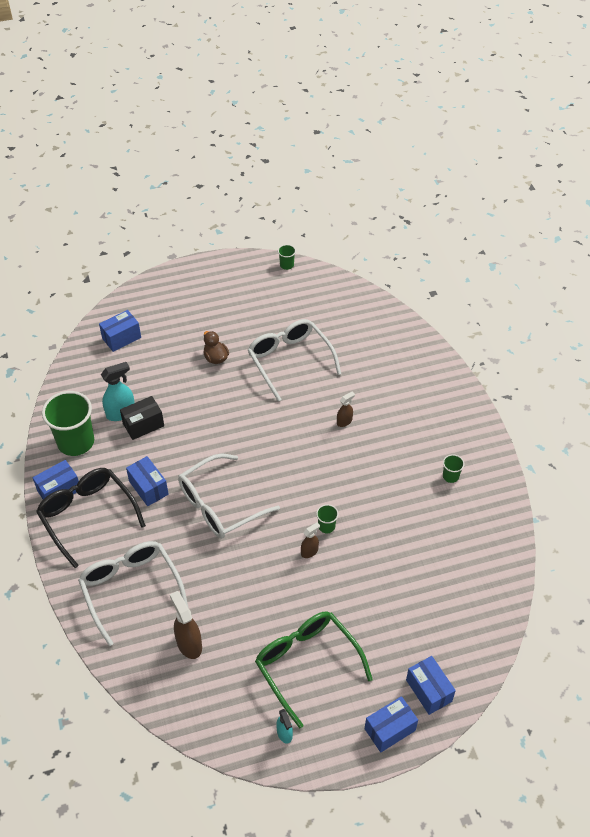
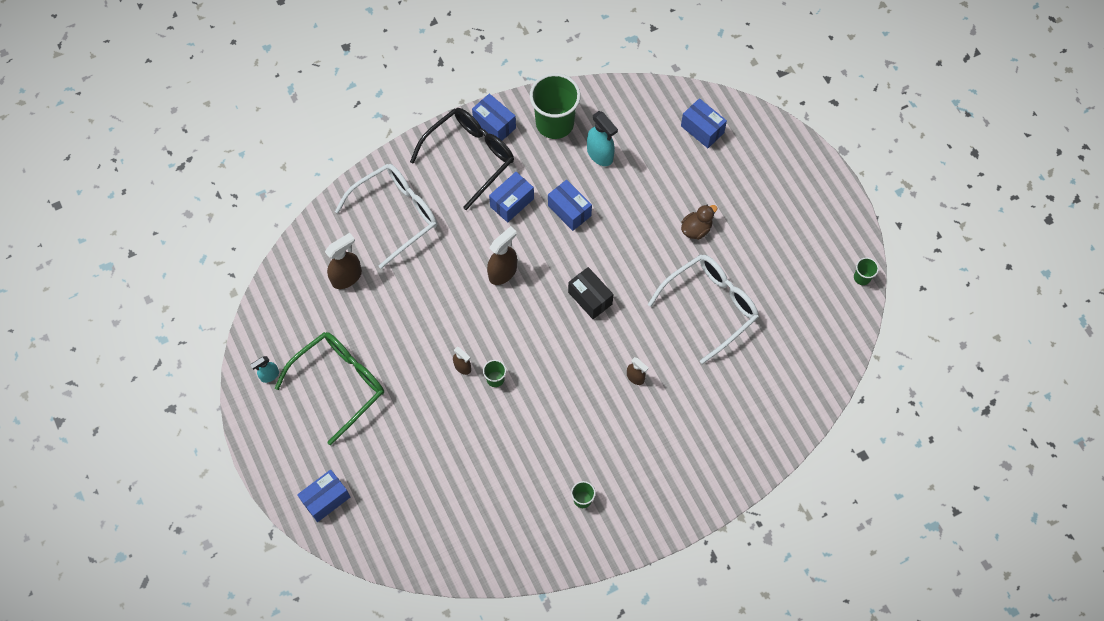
camera: 80 degrees right, 15 degrees up
black box [120,396,164,440] -> black box moved to [568,267,614,319]
white glasses [178,453,280,539] -> brown spray bottle [487,226,517,285]
blue box [365,696,418,753] -> blue box moved to [548,180,592,231]

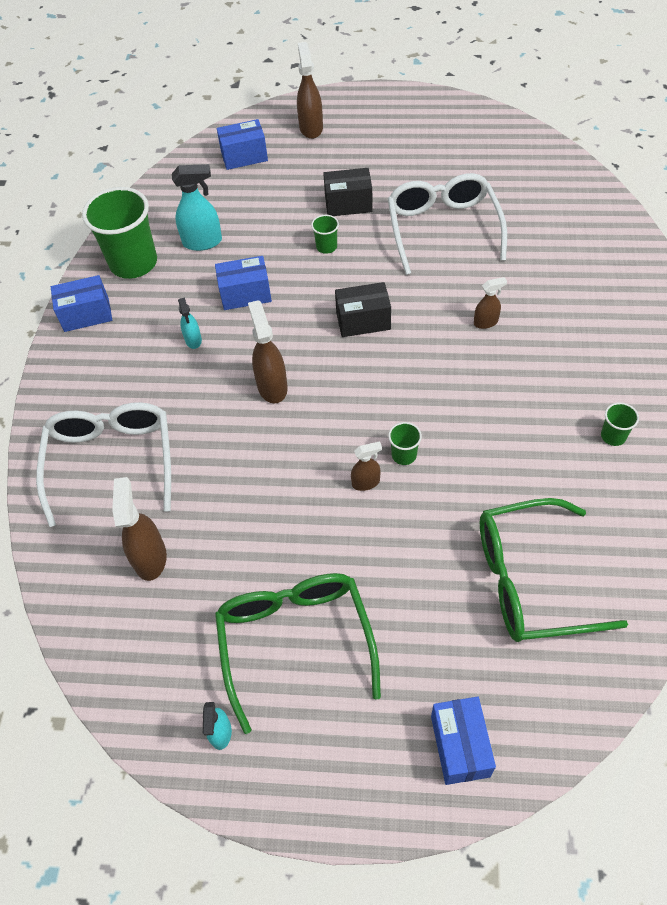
camera: 55 degrees left, 10 degrees down
black glasses [410,108,514,210] -> none
blue box [489,172,534,222] -> turquoise spray bottle [178,297,202,349]
brown duck [681,205,717,240] -> black box [323,168,373,216]
green cup [854,257,879,285] -> green cup moved to [311,215,339,254]
none -> brown spray bottle [297,42,323,139]
none -> green glasses [480,498,628,642]

